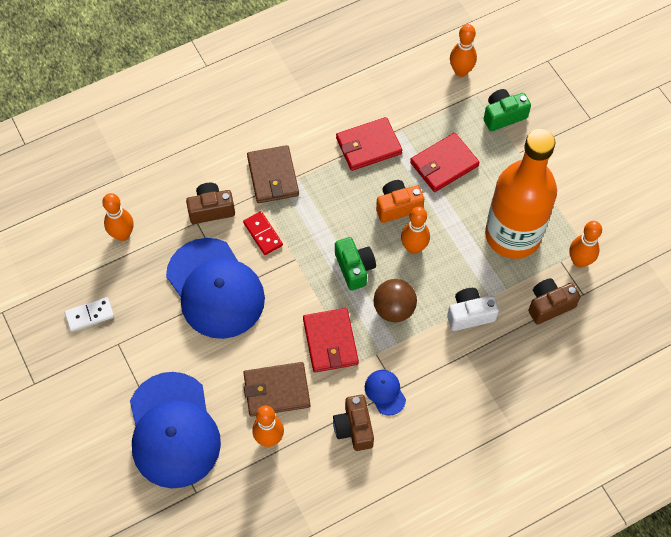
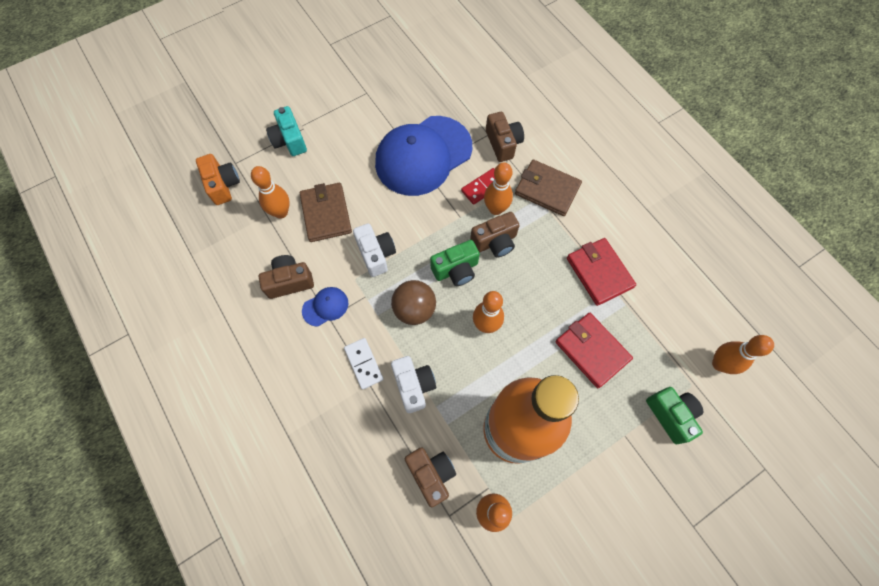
camera: 85 degrees right, 5 degrees up
white domino [65,297,114,332] -> white domino moved to [344,338,383,390]
orange bowling pin [102,193,134,241] -> orange bowling pin moved to [484,162,513,215]
blue cap [130,372,221,488] -> turquoise camera [266,106,307,156]
brown wallet [247,145,299,203] -> brown wallet turned 45 degrees clockwise [515,160,582,216]
red wallet [303,308,359,373] -> white camera [353,224,396,277]
orange camera [376,180,424,223] -> orange camera moved to [196,154,240,205]
none -> brown camera [470,212,520,258]

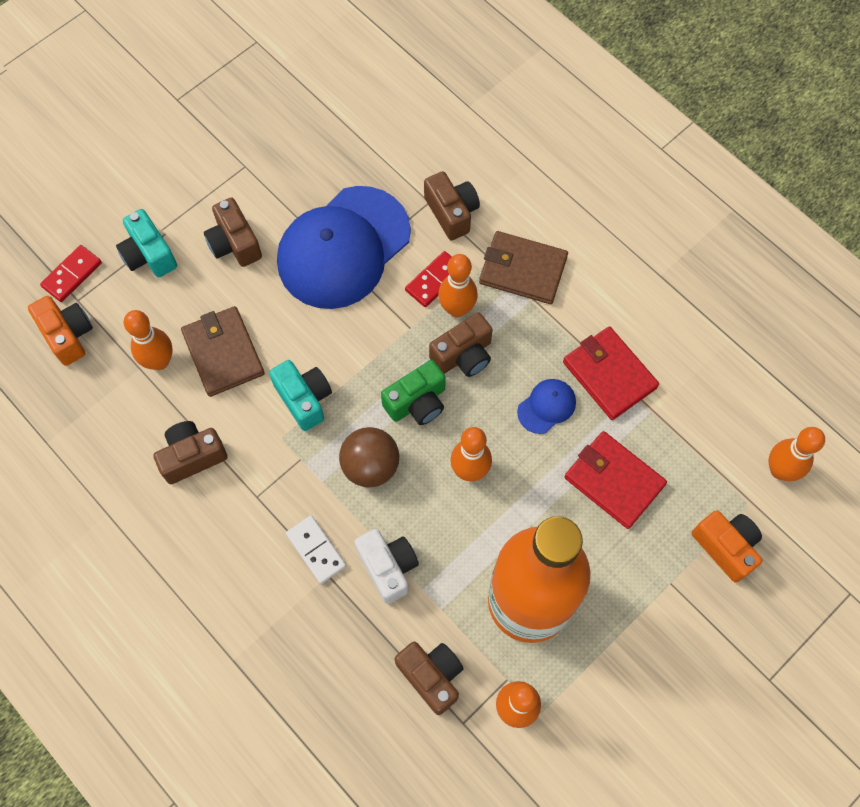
camera: 10 degrees left, 0 degrees up
blue cap [302,287,348,327] -> blue cap moved to [517,379,576,434]
white camera [353,224,396,277] -> turquoise camera [269,360,332,431]
green camera [646,387,703,444] -> orange camera [692,510,762,583]
none -> red domino [40,245,102,302]
none -> brown camera [204,198,262,267]

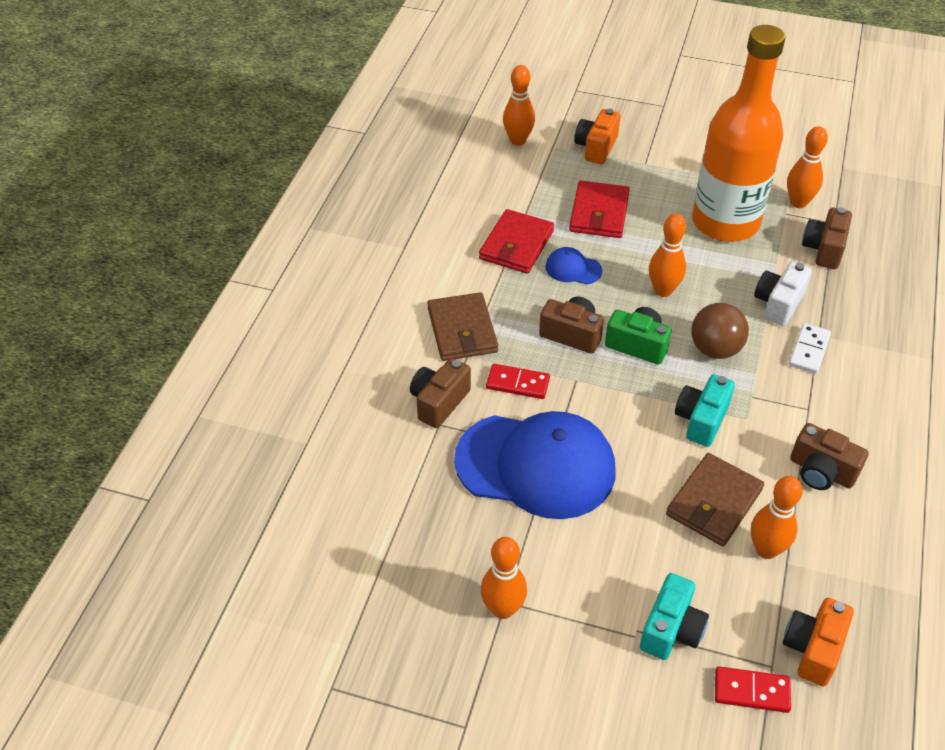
camera: 120 degrees left, 20 degrees down
brown camera [204,198,262,267] -> none
orange bowling pin [438,254,477,317] -> orange bowling pin moved to [481,537,527,619]

